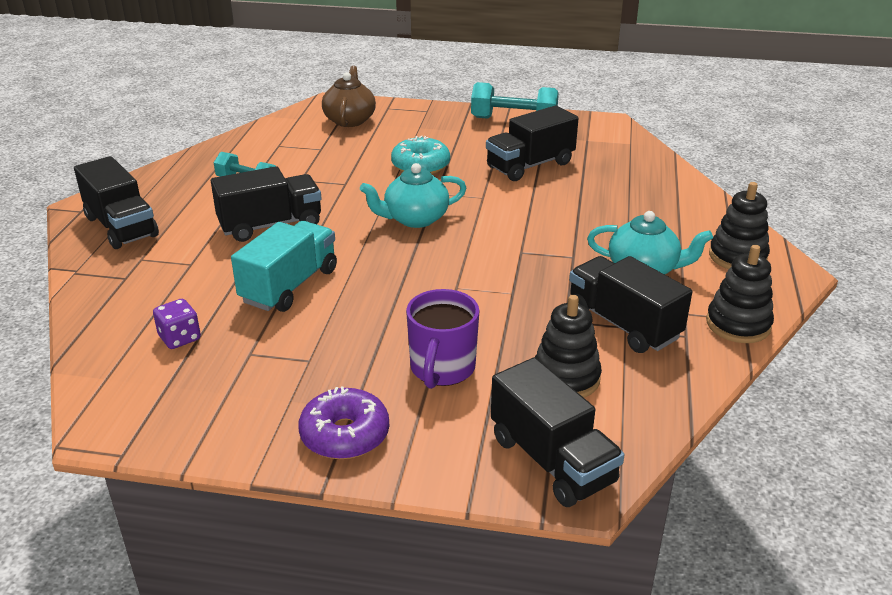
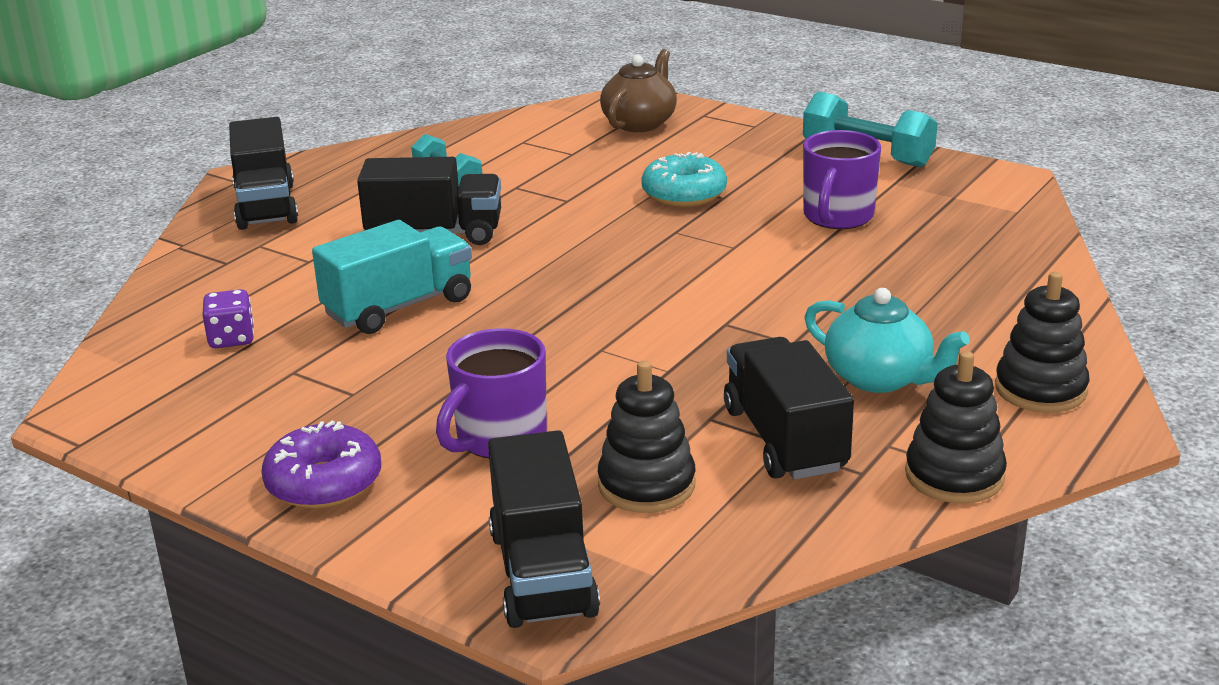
camera: 25 degrees right, 5 degrees down
turquoise teapot [360,163,466,228] -> none
black truck [486,105,579,181] -> purple mug [803,130,881,229]

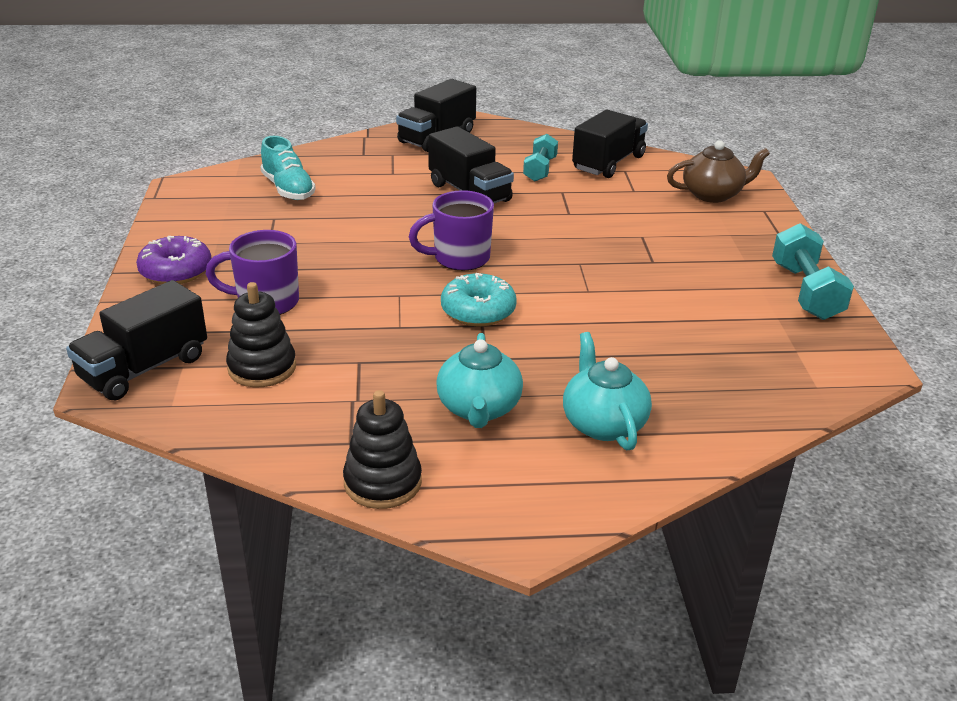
camera: 50 degrees right, 5 degrees up
purple dice [203,289,254,348] -> turquoise shoe [261,136,316,200]
turquoise truck [312,220,472,334] -> none
turquoise donut [641,152,727,207] -> turquoise donut moved to [441,273,517,326]
black truck [724,337,854,480] -> black truck moved to [572,110,648,178]
purple mug [803,130,881,229] -> purple mug moved to [409,190,494,271]
black stacking toy [995,272,1090,413] -> none
none -> turquoise teapot [563,332,652,450]

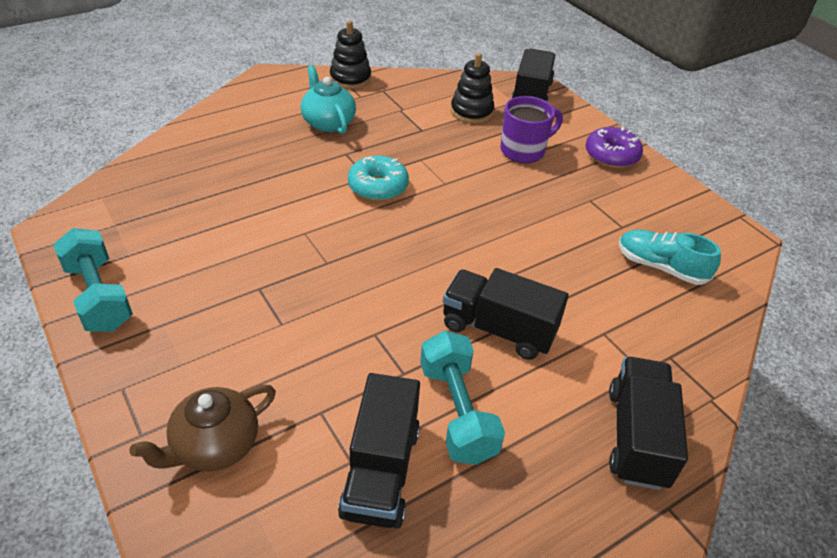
camera: 150 degrees right, 10 degrees up
purple mug [409,190,494,271] -> none
turquoise dumbbell [523,134,558,182] -> turquoise dumbbell [420,331,505,465], size x1.51
turquoise teapot [563,332,652,450] -> none

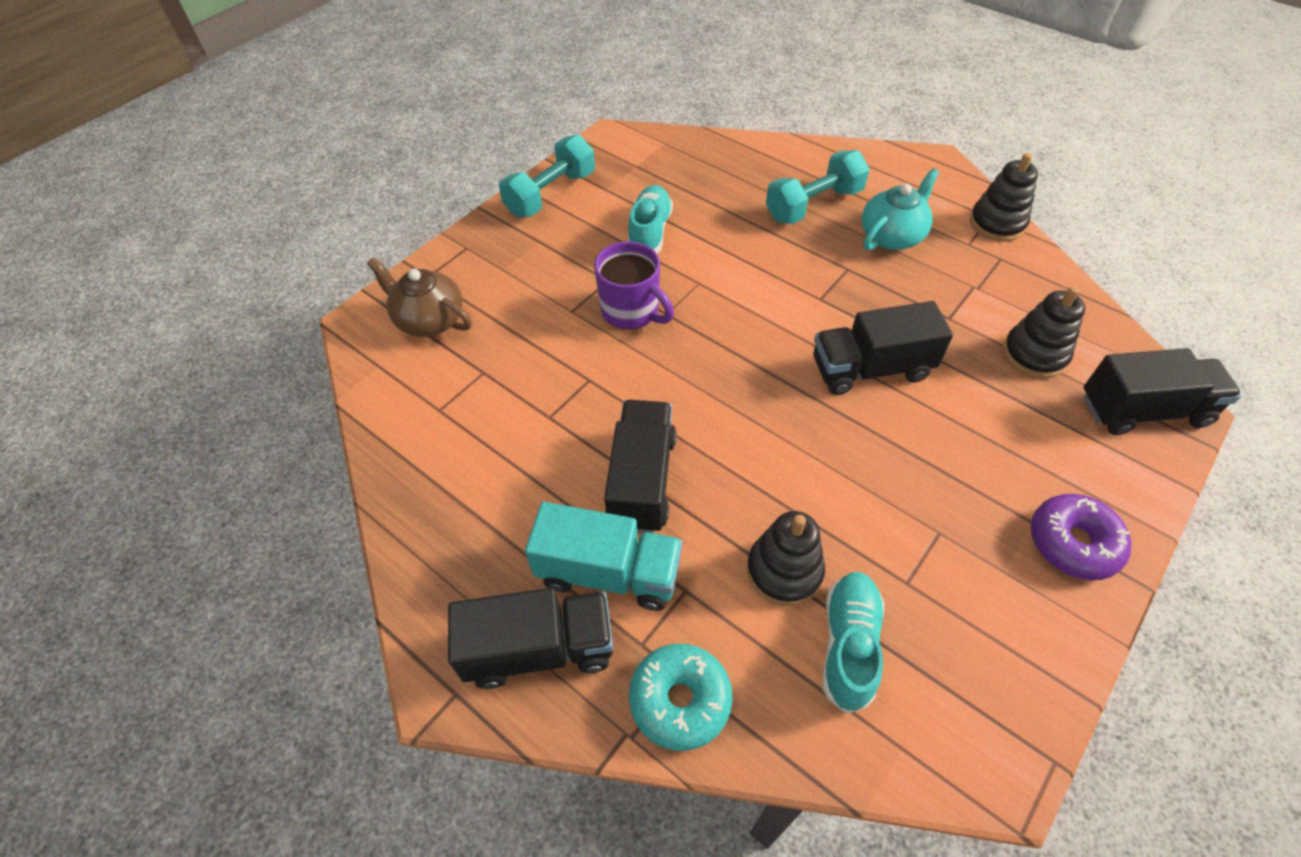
camera: 75 degrees right, 10 degrees up
black truck [338,373,420,529] -> black truck moved to [814,301,953,395]
turquoise donut [348,155,409,201] -> turquoise donut moved to [629,644,732,751]
turquoise dumbbell [420,331,505,465] -> turquoise dumbbell moved to [766,150,870,224]
purple mug [501,96,563,163] -> purple mug moved to [594,241,674,330]
none -> turquoise truck [525,502,682,611]
none -> turquoise shoe [628,185,673,253]
none -> black stacking toy [747,511,825,606]

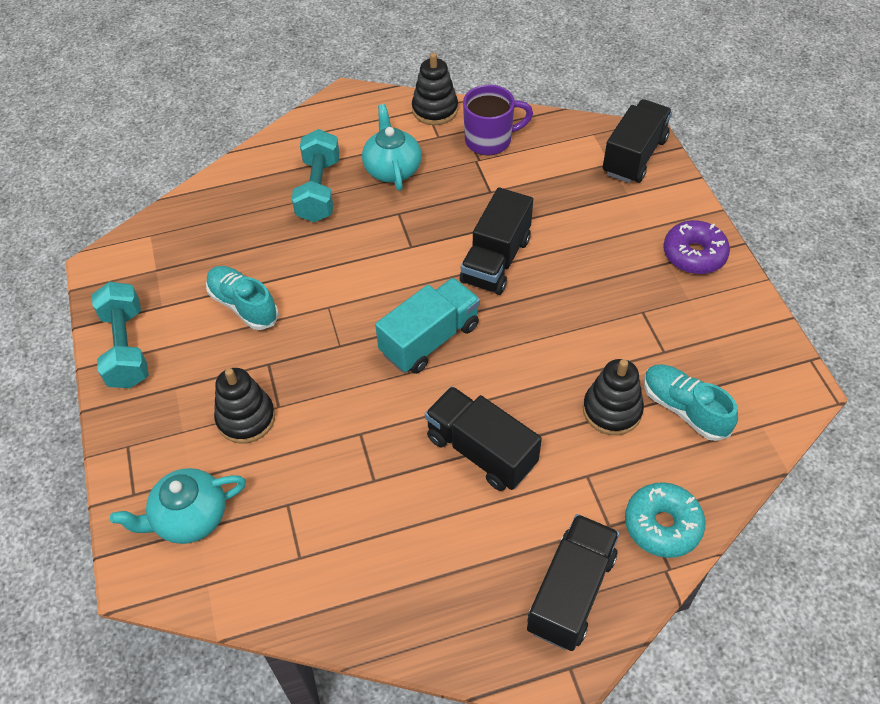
camera: 55 degrees left, 0 degrees up
brown teapot [367,257,472,337] -> turquoise teapot [110,468,246,544]
turquoise truck [525,502,682,611] -> turquoise truck moved to [375,278,480,374]
purple mug [594,241,674,330] -> purple mug moved to [463,85,533,156]
black stacking toy [1003,286,1085,378] -> black stacking toy moved to [214,368,275,444]

